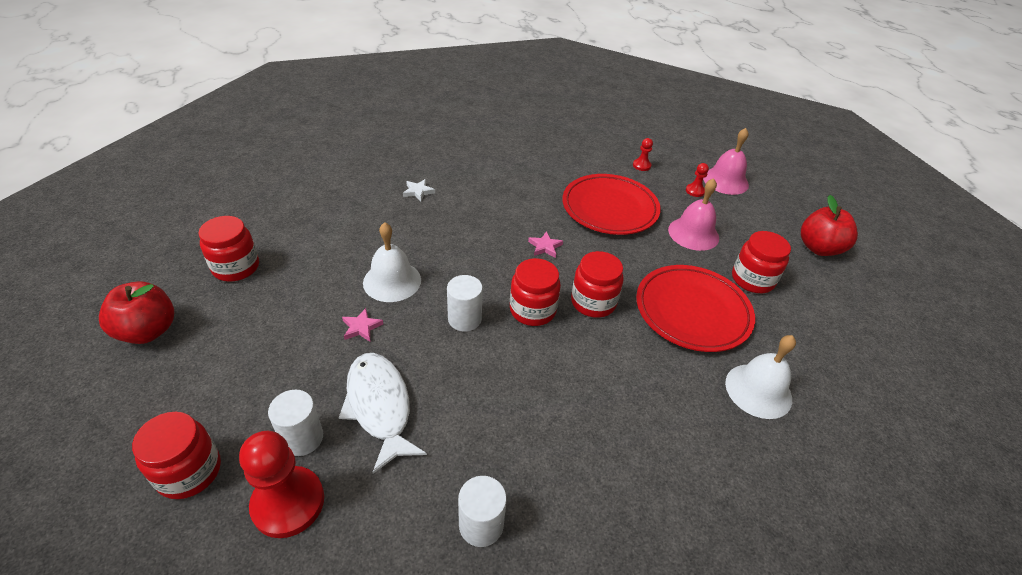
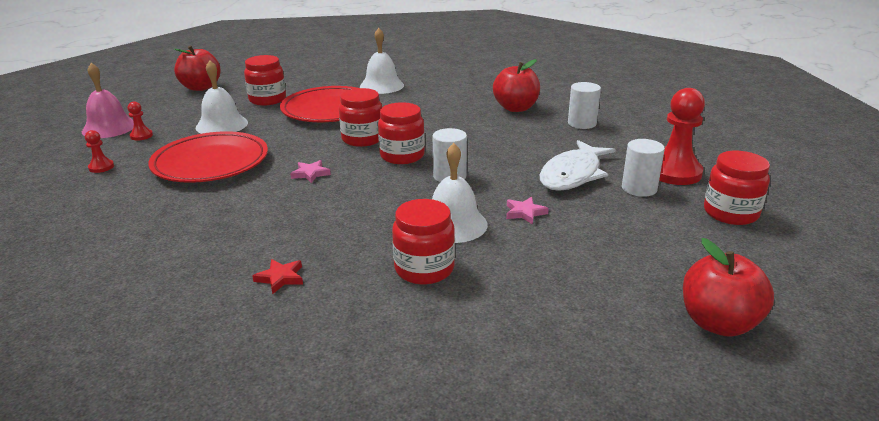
camera: 120 degrees left, 15 degrees down
red jar [198,216,259,281] -> red jar moved to [392,199,455,284]
white star [403,179,435,201] -> red star [252,259,303,294]
pink bell [668,178,719,251] -> white bell [196,60,248,134]
none -> red apple [493,59,540,112]

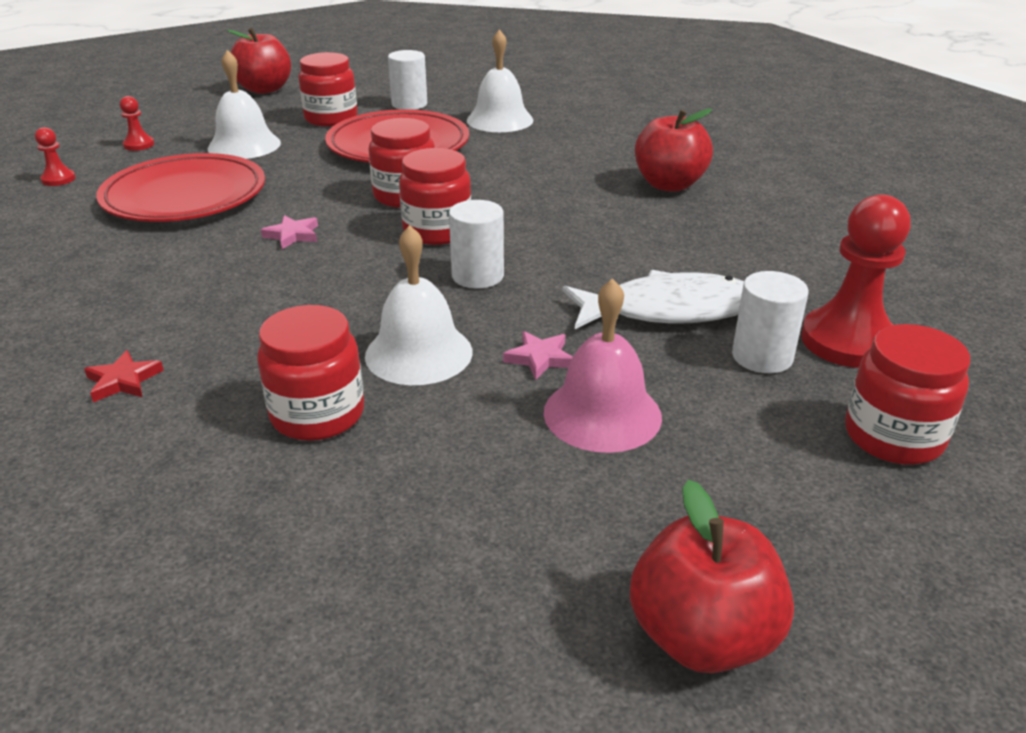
camera: 20 degrees right, 5 degrees up
pink bell [82,63,134,138] -> pink bell moved to [544,278,662,453]
white fish [540,140,616,191] -> white fish turned 150 degrees counterclockwise [563,270,744,329]
white cylinder [568,82,601,129] -> white cylinder moved to [388,50,427,110]

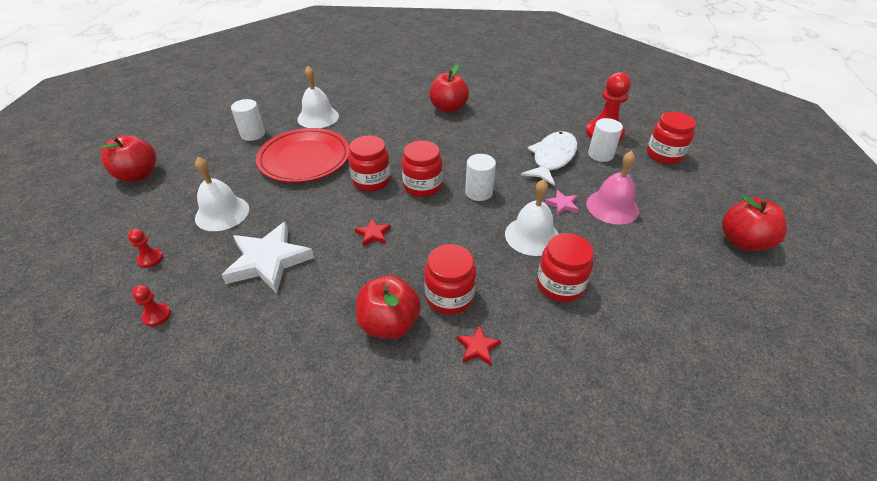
camera: 55 degrees left, 10 degrees up
red plate [96,153,265,222] -> white star [222,222,314,293]
pink star [261,215,318,249] -> red star [355,218,391,247]
red jar [299,52,358,126] -> red jar moved to [424,244,476,315]
none -> red apple [356,275,421,339]

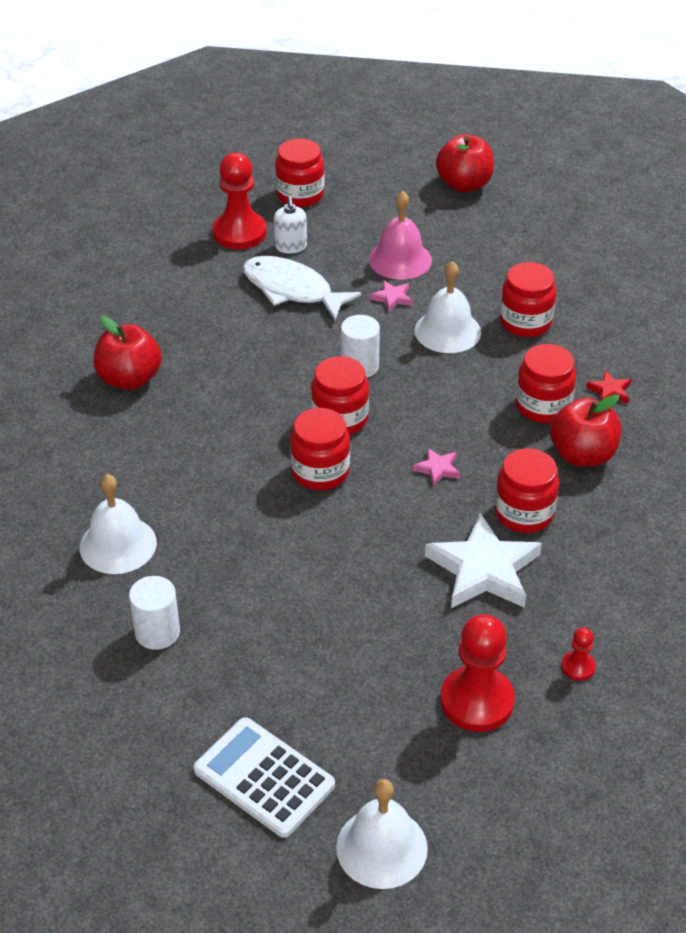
camera: 85 degrees left, 0 degrees up
red apple [100,135,156,182] -> white calculator [194,717,335,838]
red pawn [128,229,163,268] -> red pawn [440,614,515,732], size x2.14
white bell [195,157,249,231] -> white bell moved to [336,779,428,889]
red plate [256,128,350,183] -> none
red star [355,218,391,247] -> pink star [413,447,461,486]
white cylinder [588,118,623,162] -> white soap dispenser [274,196,307,254]
none -> red jar [495,448,559,533]

